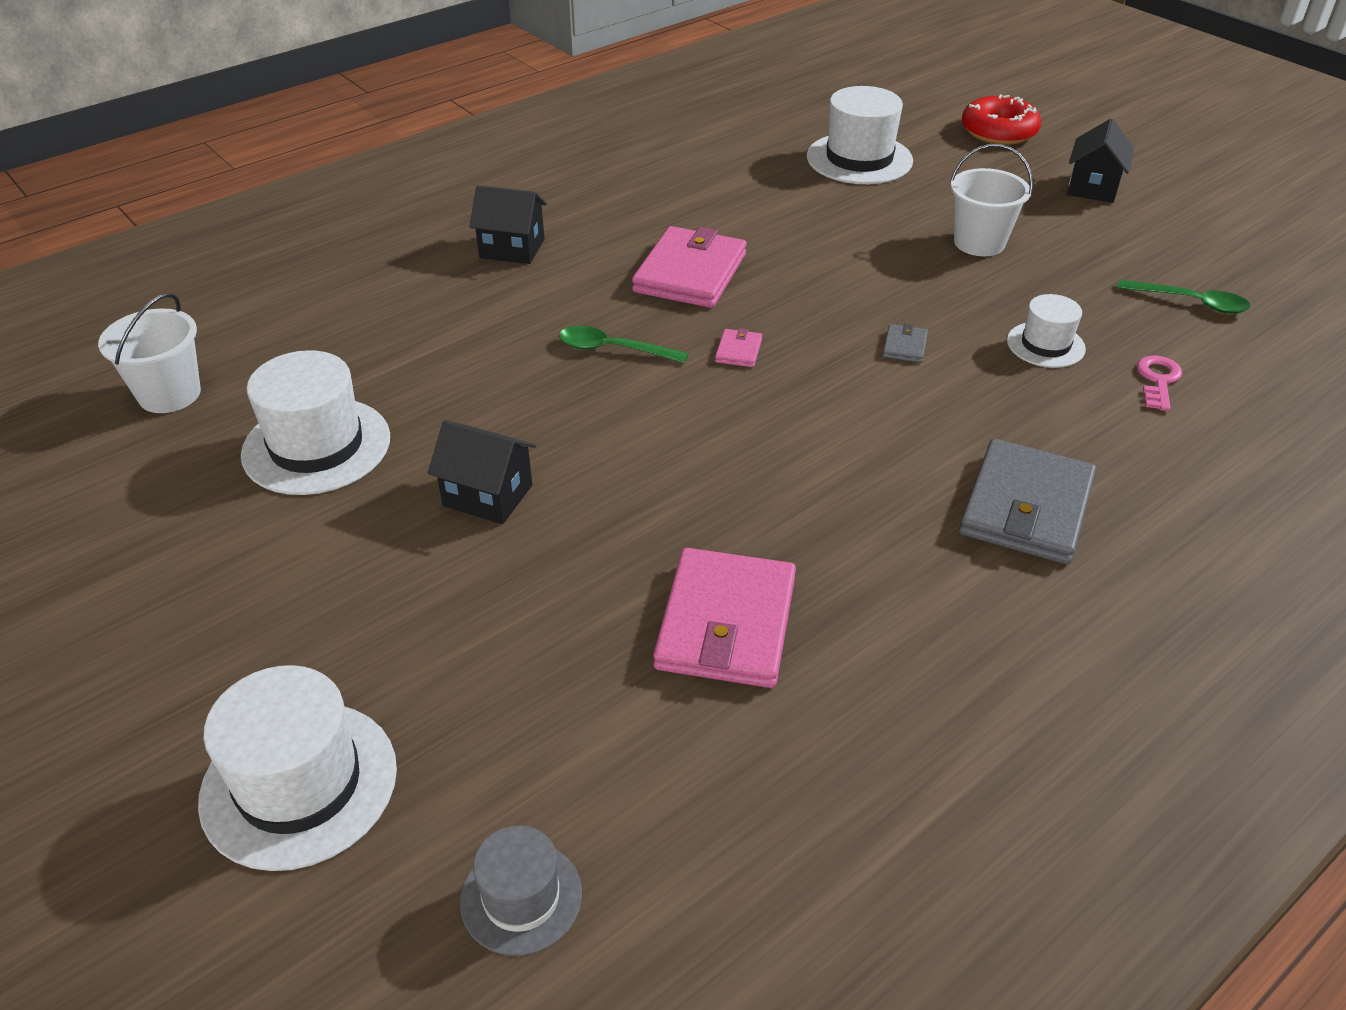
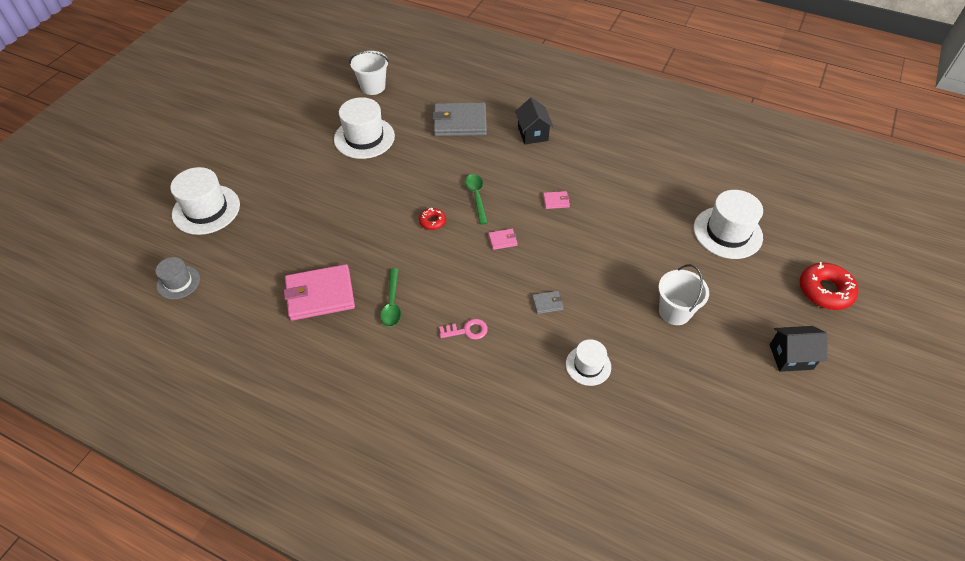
camera: 65 degrees right, 10 degrees up
black house [428,420,536,524] -> none
pink wallet [632,226,746,308] -> pink wallet [543,191,570,209], size x0.43
grey wallet [959,439,1096,564] -> grey wallet moved to [432,102,487,136]
green spoon [1117,280,1251,313] -> green spoon moved to [381,268,401,327]
pink key [1137,355,1182,411] -> pink key moved to [439,319,488,339]
none -> red donut [419,208,446,230]

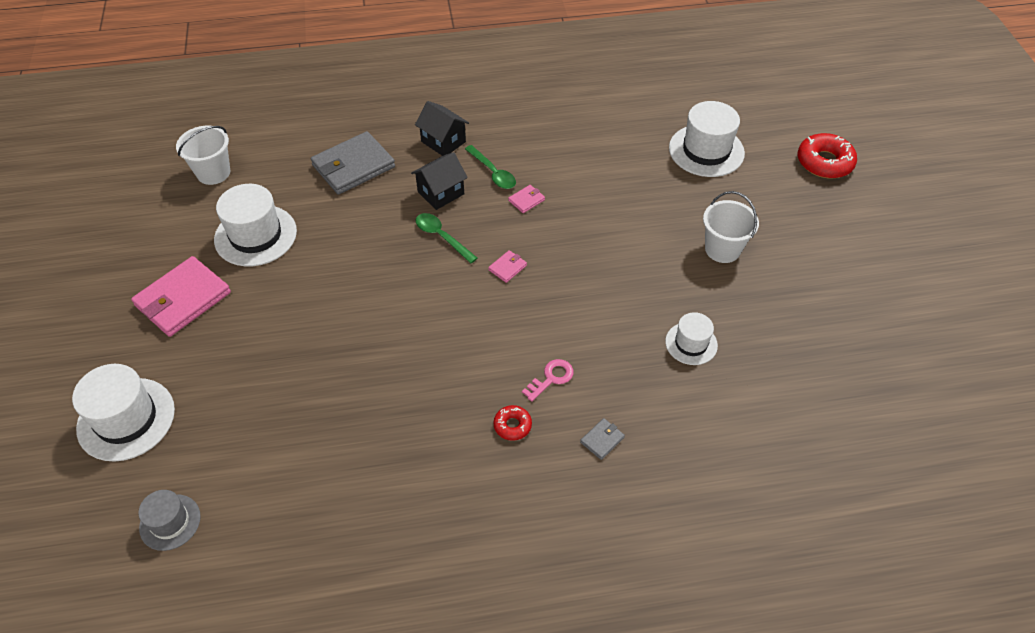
camera: 35 degrees left, 0 degrees up
pink wallet [284,264,355,321] -> pink wallet moved to [131,256,231,337]
green spoon [381,268,401,327] -> green spoon moved to [465,145,516,189]
red donut [419,208,446,230] -> red donut moved to [493,405,532,441]
grey wallet [532,291,563,314] -> grey wallet moved to [580,418,625,460]
black house [769,326,828,372] -> black house moved to [411,152,468,210]

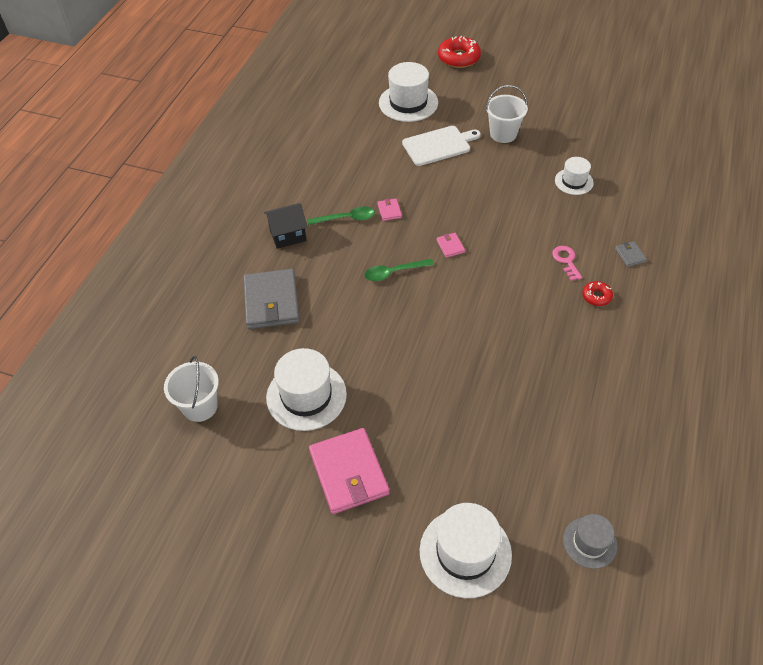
camera: 60 degrees left, 0 degrees up
black house [411,152,468,210] -> none
none -> white cutting board [402,126,481,166]

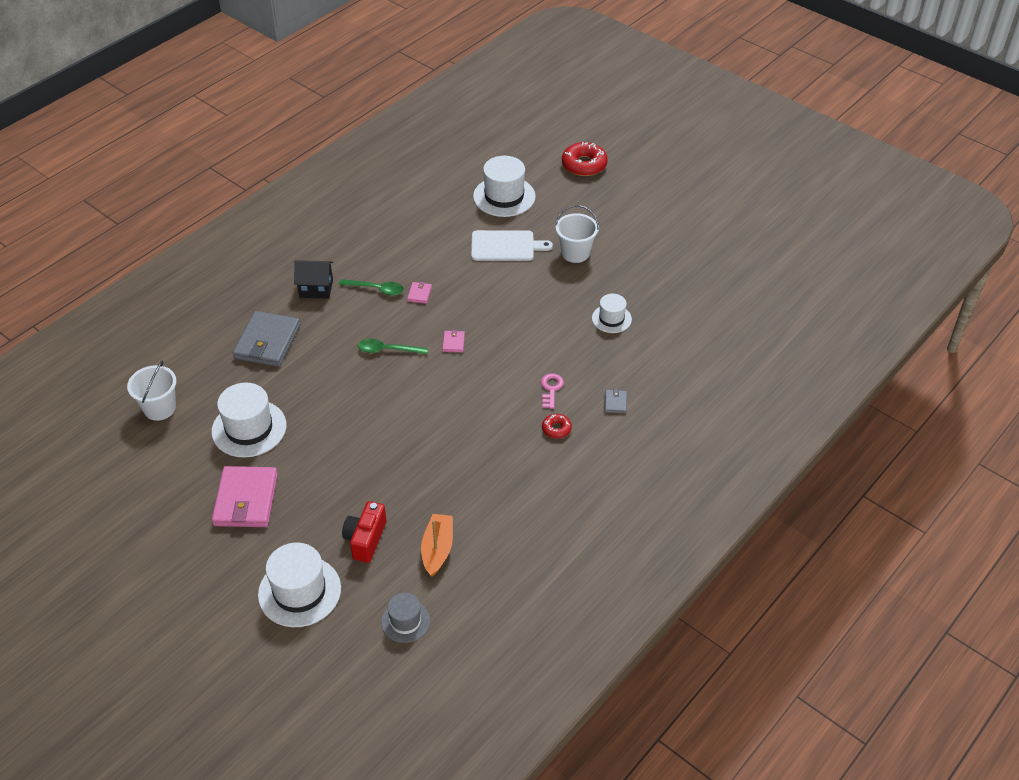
camera: 20 degrees right, 5 degrees down
none -> red camera [342,501,387,563]
none -> orange boat [421,514,453,577]

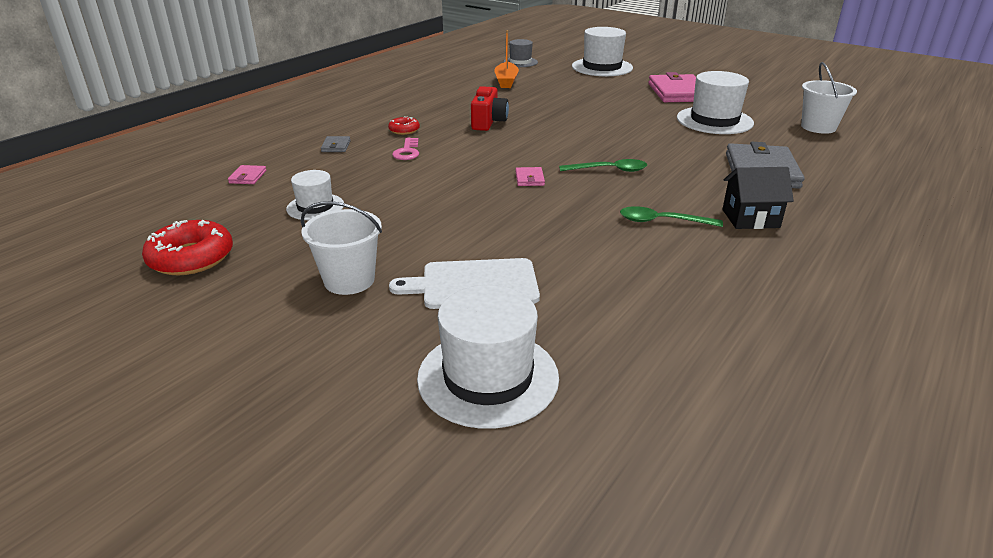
camera: 175 degrees right, 15 degrees down
red camera [342,501,387,563] -> red camera moved to [471,86,509,131]
pink wallet [407,282,432,304] -> pink wallet moved to [228,165,267,184]
red donut [562,142,608,176] -> red donut moved to [142,220,233,275]

